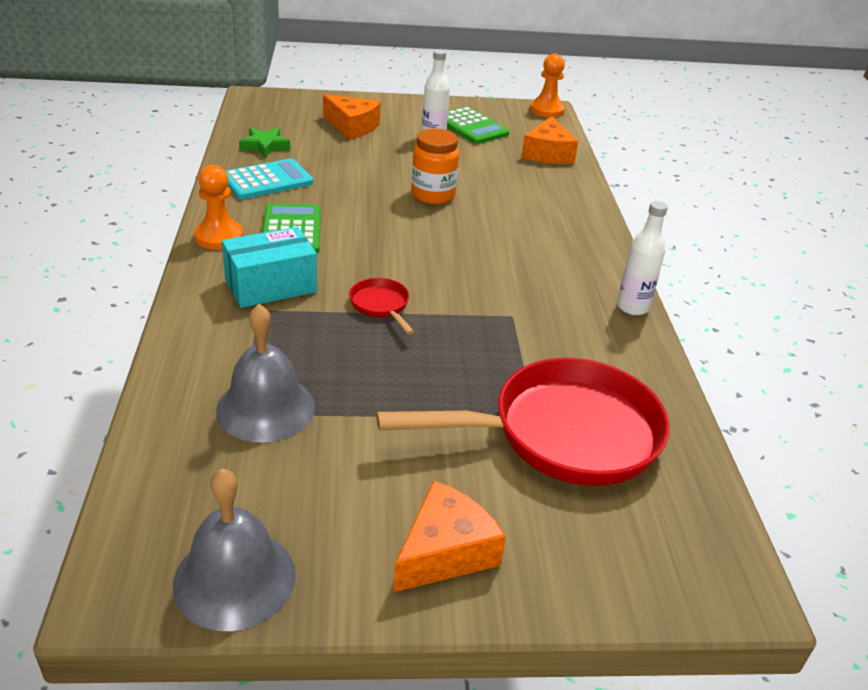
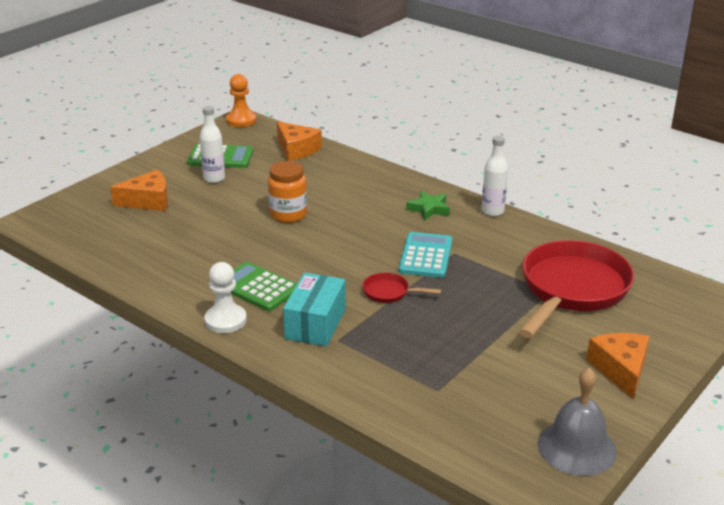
camera: 45 degrees left, 5 degrees down
orange pawn [194,165,243,250] -> white pawn [204,262,247,333]
grey bell [216,304,315,443] -> none
turquoise calculator [226,159,313,199] -> turquoise calculator moved to [399,232,452,278]
green star [239,128,290,158] -> green star moved to [406,191,450,221]

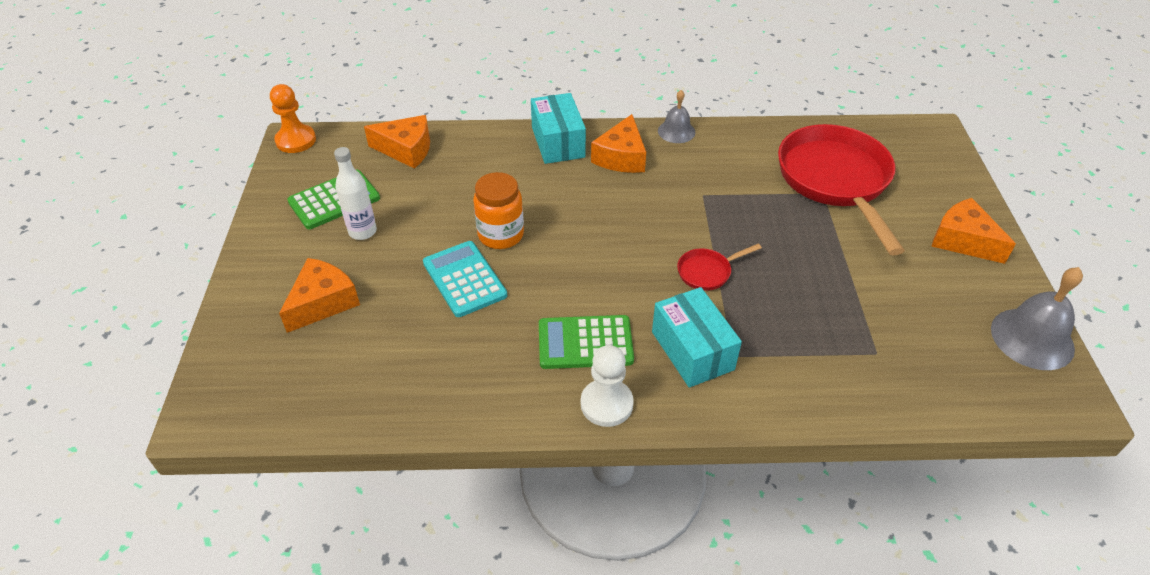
camera: 40 degrees left, 15 degrees up
turquoise calculator [399,232,452,278] -> turquoise calculator moved to [423,241,507,317]
green star [406,191,450,221] -> orange cheese [591,114,646,173]
white bottle [482,136,508,216] -> grey bell [658,90,695,143]
none -> turquoise box [531,93,586,164]

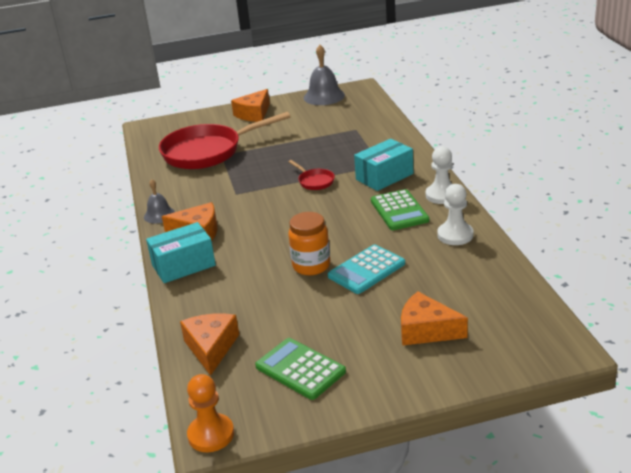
camera: 100 degrees left, 15 degrees down
white bottle [334,147,377,240] -> none
none -> white pawn [437,184,473,245]

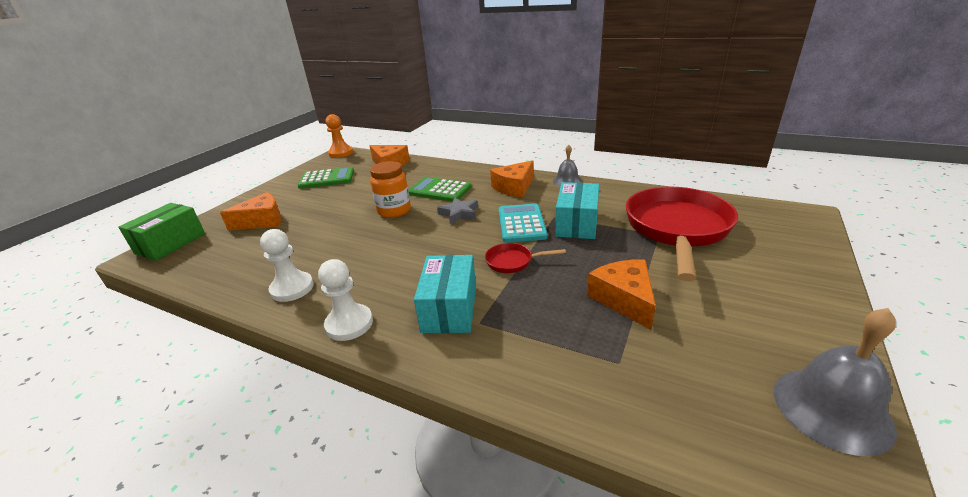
camera: 130 degrees right, 0 degrees up
turquoise box [146,222,216,283] -> turquoise box moved to [555,182,599,239]
orange cheese [231,89,270,122] -> orange cheese moved to [587,259,656,330]
turquoise calculator [328,244,405,294] -> turquoise calculator moved to [499,203,548,243]
green calculator [371,189,429,230] -> green calculator moved to [408,177,472,202]
none -> green box [118,203,205,261]
none -> grey star [437,198,478,224]

